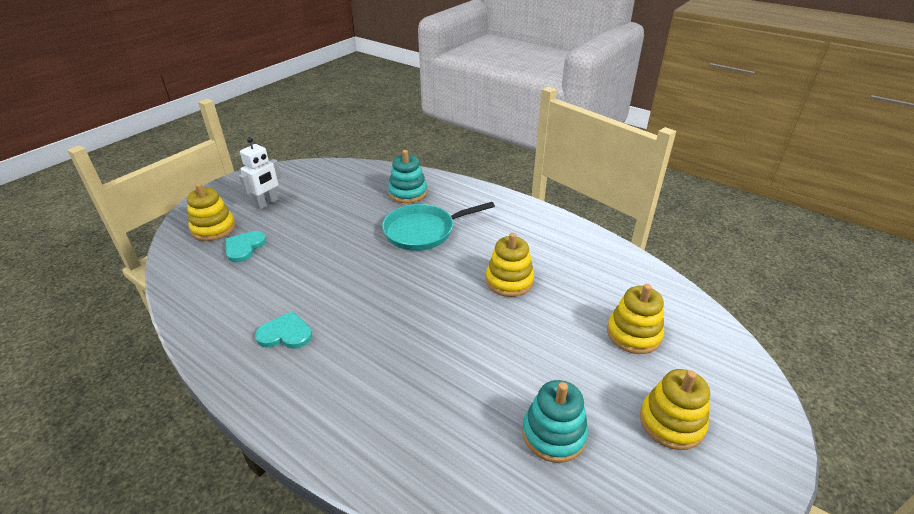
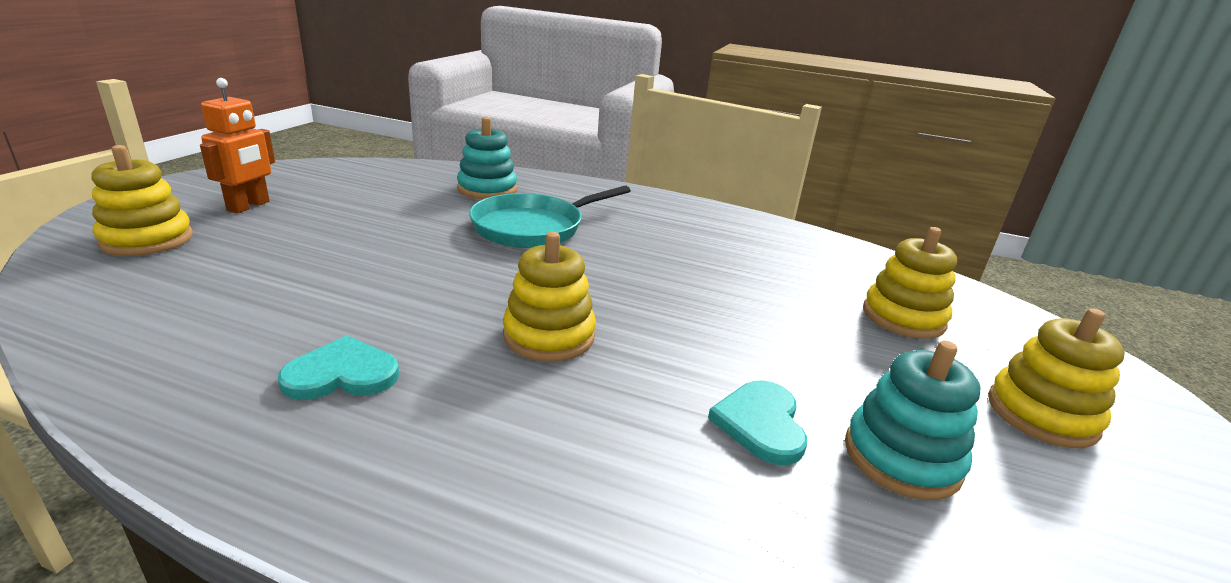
camera: 20 degrees left, 10 degrees down
turquoise heart [225,231,266,262] -> turquoise heart moved to [708,381,807,465]
white robot [239,137,281,210] -> orange robot [200,78,275,213]
yellow stacking toy [486,233,534,297] -> yellow stacking toy moved to [503,232,596,362]

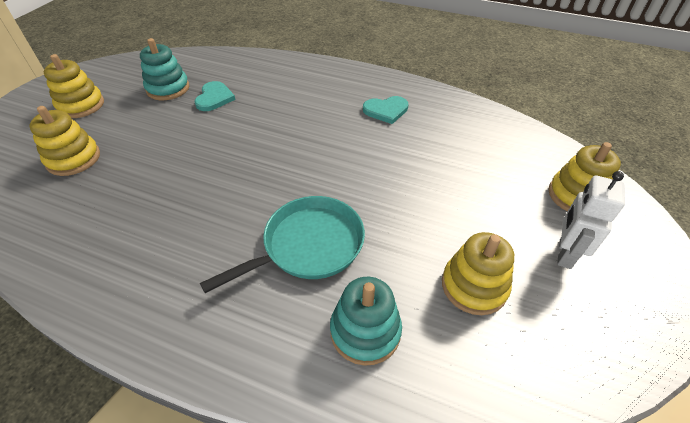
camera: 175 degrees left, 20 degrees up
orange robot [200,78,275,213] -> white robot [557,171,625,269]
yellow stacking toy [503,232,596,362] -> yellow stacking toy moved to [442,232,514,315]

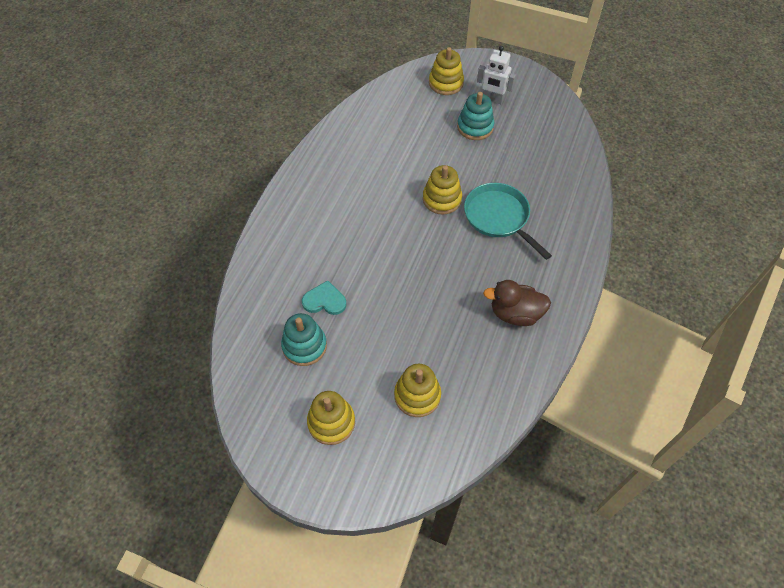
camera: 90 degrees left, 10 degrees up
turquoise stacking toy [330,277,402,366] -> turquoise stacking toy moved to [457,92,494,140]
turquoise heart [363,96,409,124] -> none
yellow stacking toy [442,232,514,315] -> yellow stacking toy moved to [423,165,462,215]
none -> brown duck [483,280,551,326]

